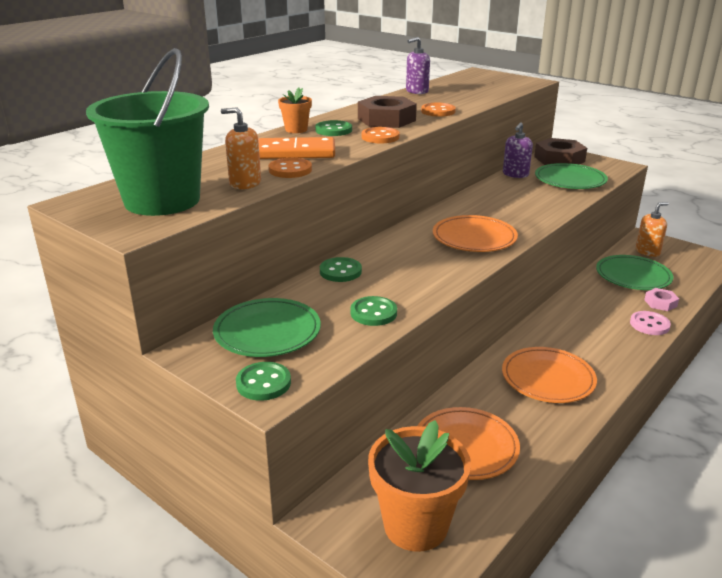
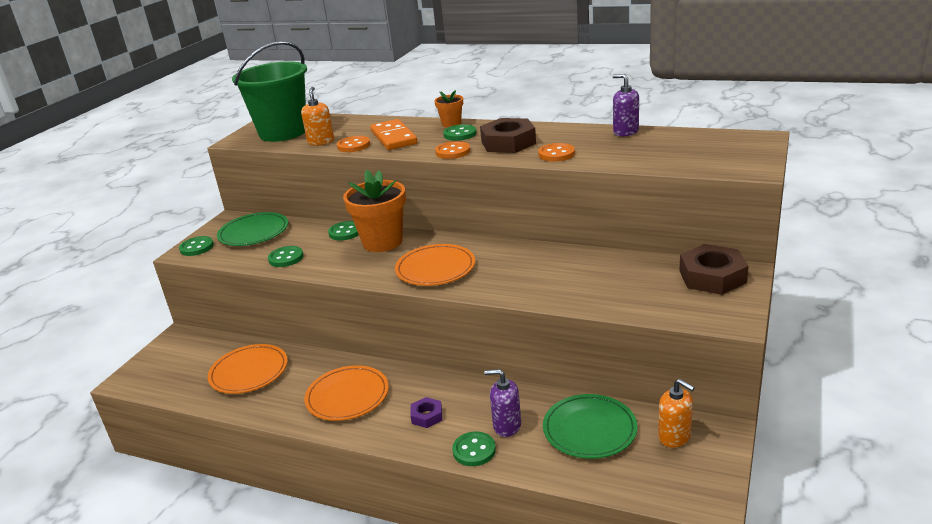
camera: 75 degrees right, 0 degrees up
orange flower pot [368,420,471,552] -> orange flower pot moved to [343,170,406,252]
purple soap dispenser [503,122,533,178] -> purple soap dispenser moved to [484,369,521,437]
green plate [535,163,608,189] -> none
pink button [630,311,671,335] -> green button [452,432,496,466]
pink nut [644,288,679,311] -> none
none -> purple nut [410,397,442,428]

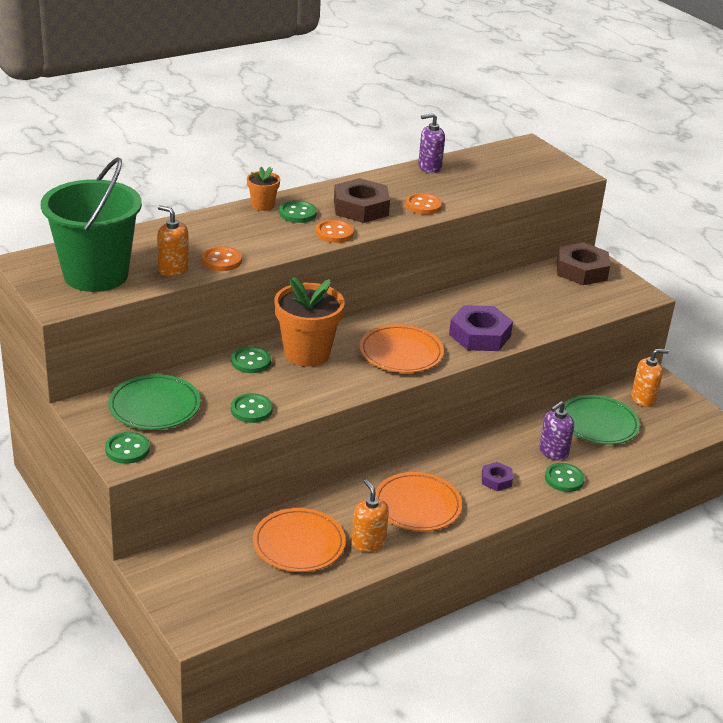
camera: 60 degrees left, 5 degrees up
orange domino [370,119,417,150] -> none
none -> orange soap dispenser [352,480,389,552]
none -> purple nut [449,305,513,351]

